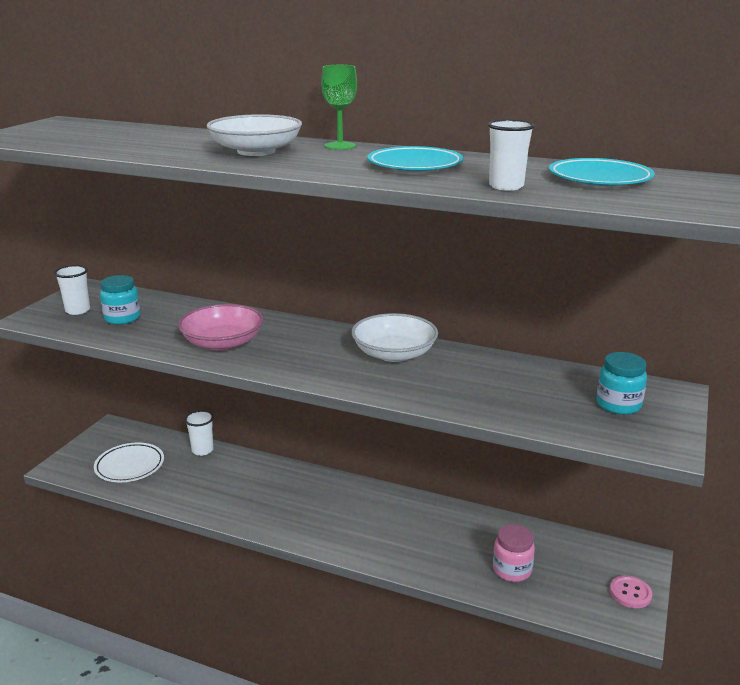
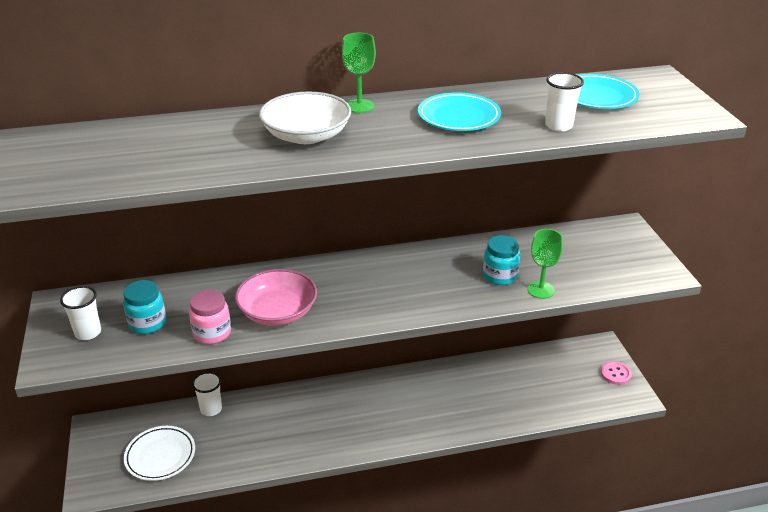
camera: 35 degrees left, 10 degrees up
white bowl [351,313,438,362] -> none
pink jar [493,524,535,582] -> pink jar moved to [189,290,231,344]
turquoise jar [597,352,647,415] -> turquoise jar moved to [483,235,520,285]
none -> green goblet [527,229,563,299]

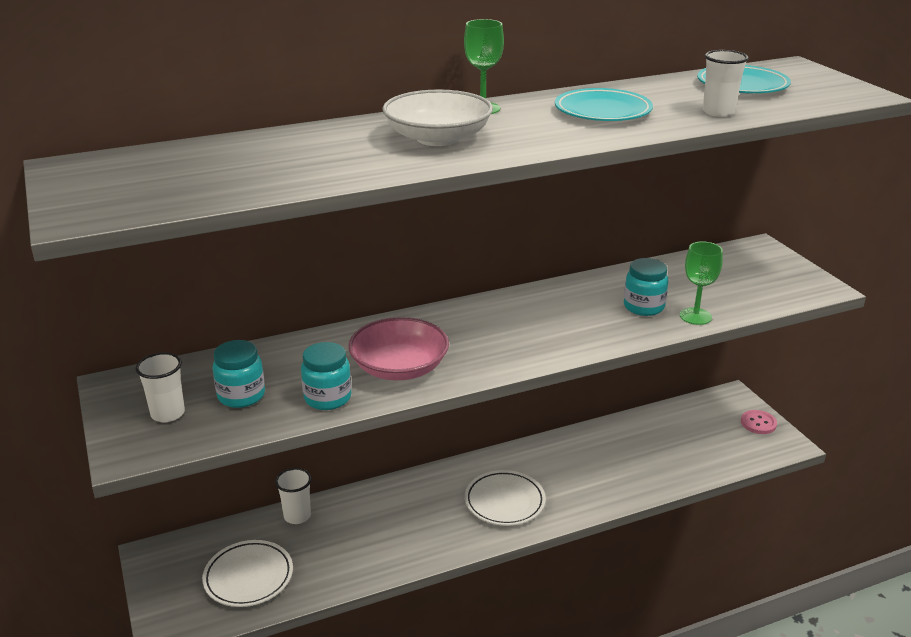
camera: 10 degrees left, 5 degrees down
pink jar [189,290,231,344] -> turquoise jar [301,342,351,410]
none -> white plate [465,470,546,526]

